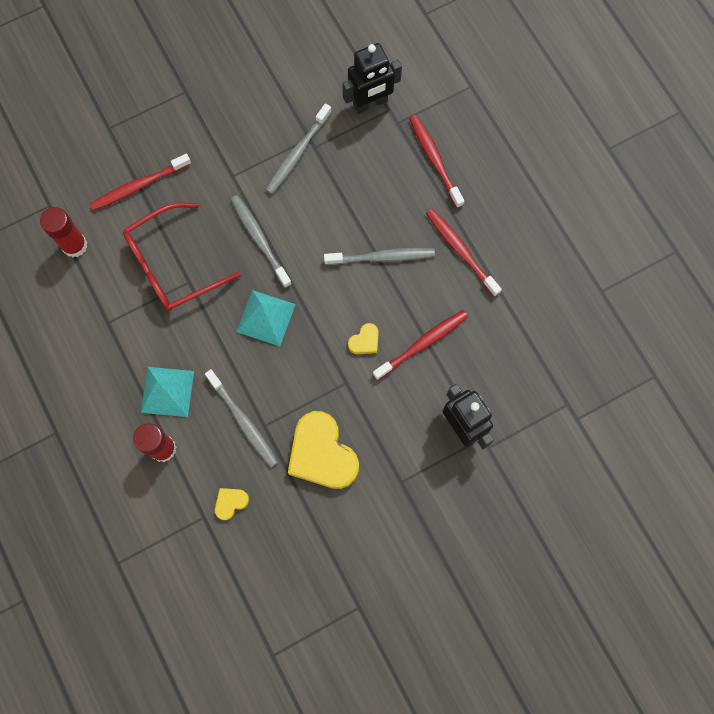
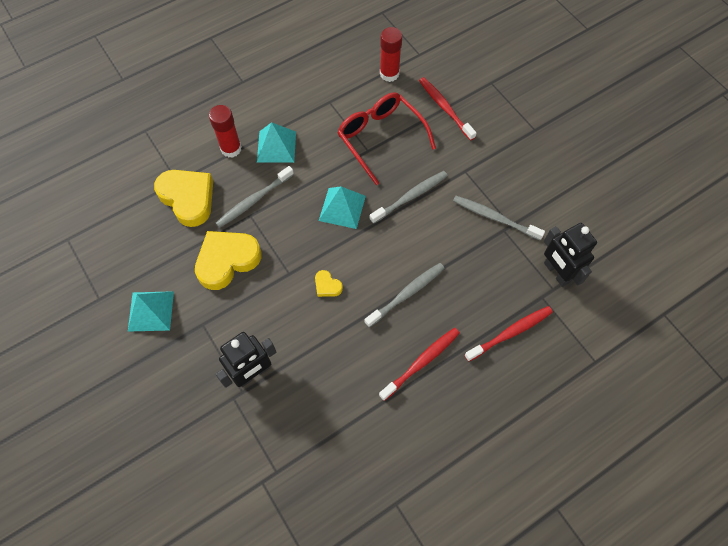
camera: 85 degrees right, 10 degrees down
yellow heart [215,488,249,520] -> yellow heart [154,170,213,227], size x2.24
grey toothbrush [324,248,435,265] -> grey toothbrush turned 120 degrees counterclockwise [365,263,444,328]
red toothbrush [373,310,468,380] -> none
none -> turquoise pyramid [128,291,174,332]

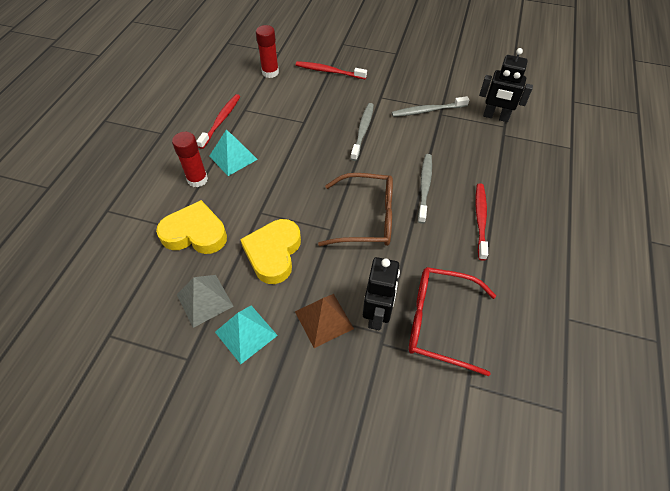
camera: 40 degrees left, 10 degrees down
grey toothbrush [216,166,294,228] -> none
yellow heart [315,270,343,297] -> brown glasses [318,173,393,246]
turquoise pyramid [319,186,366,229] -> none
red glasses [337,92,436,185] -> red glasses moved to [409,267,496,376]
red toothbrush [464,306,553,362] -> red toothbrush moved to [196,94,240,149]
none -> grey pyramid [176,275,234,328]
none -> brown pyramid [295,294,354,348]

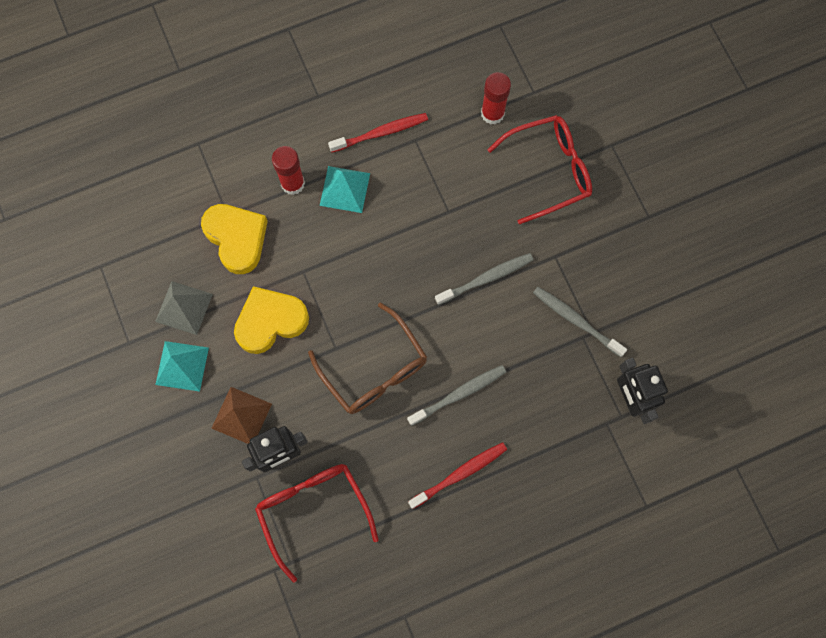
camera: 50 degrees right, 20 degrees up
red toothbrush [296,61,367,79] -> red glasses [488,115,592,225]

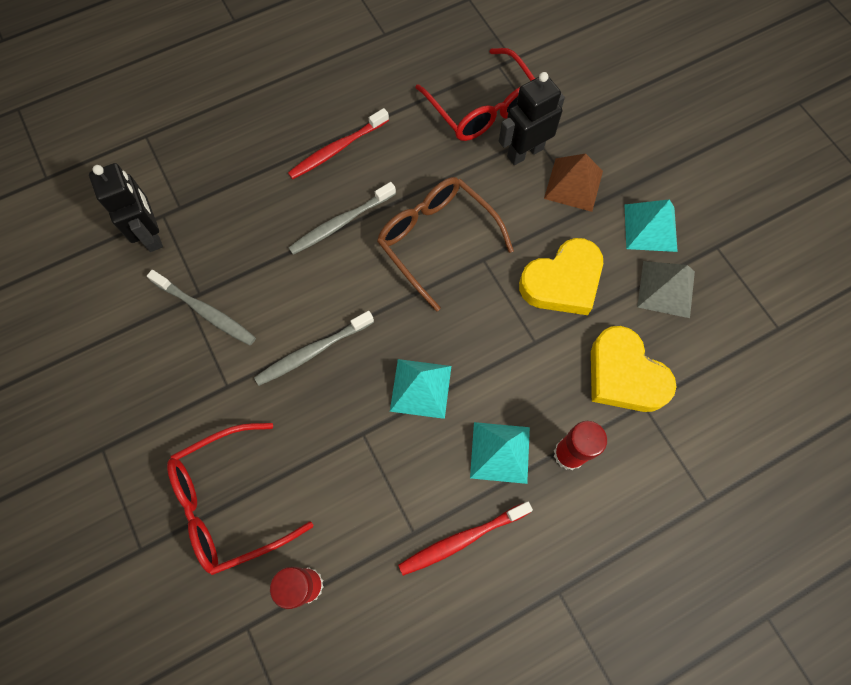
camera: 175 degrees right, 5 degrees down
none -> turquoise pyramid [390,359,451,419]

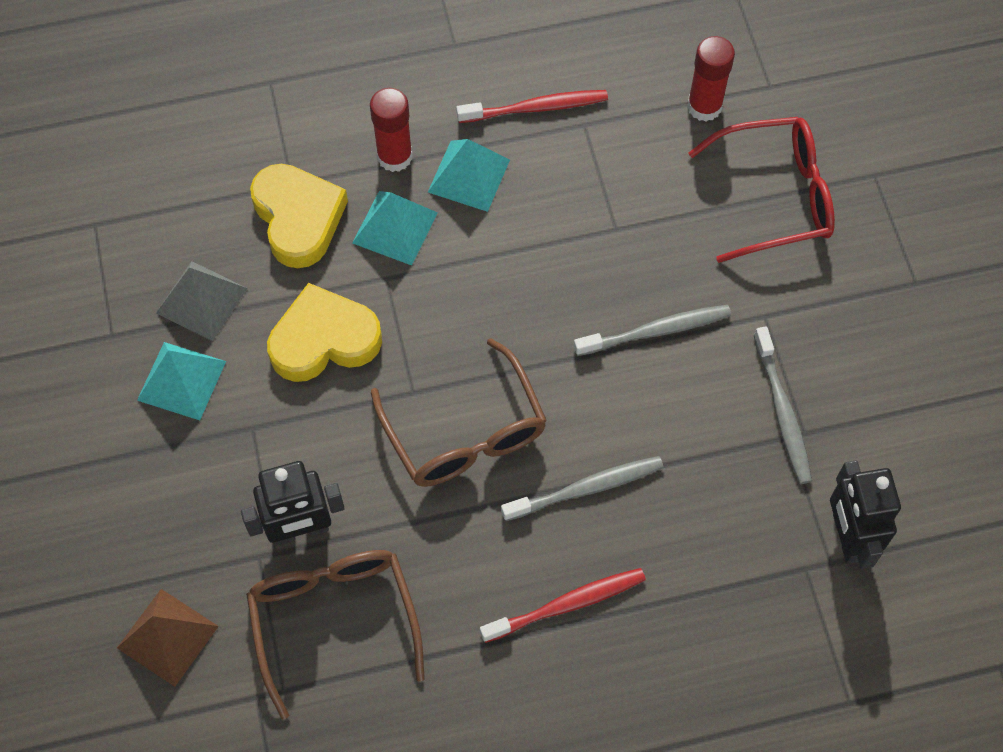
camera: 165 degrees left, 5 degrees down
grey toothbrush [147,270,256,345] -> grey toothbrush turned 150 degrees counterclockwise [754,326,812,484]
turquoise pyramid [390,359,451,419] -> turquoise pyramid moved to [352,191,438,266]
red glasses [416,48,535,141] -> brown glasses [246,550,425,720]
brown pyramid [544,153,603,212] -> brown pyramid moved to [117,589,219,687]

